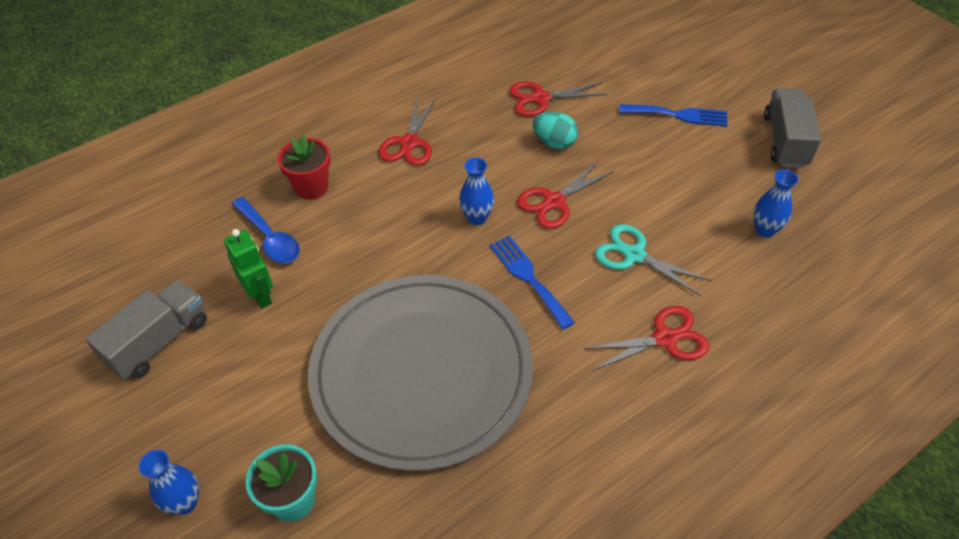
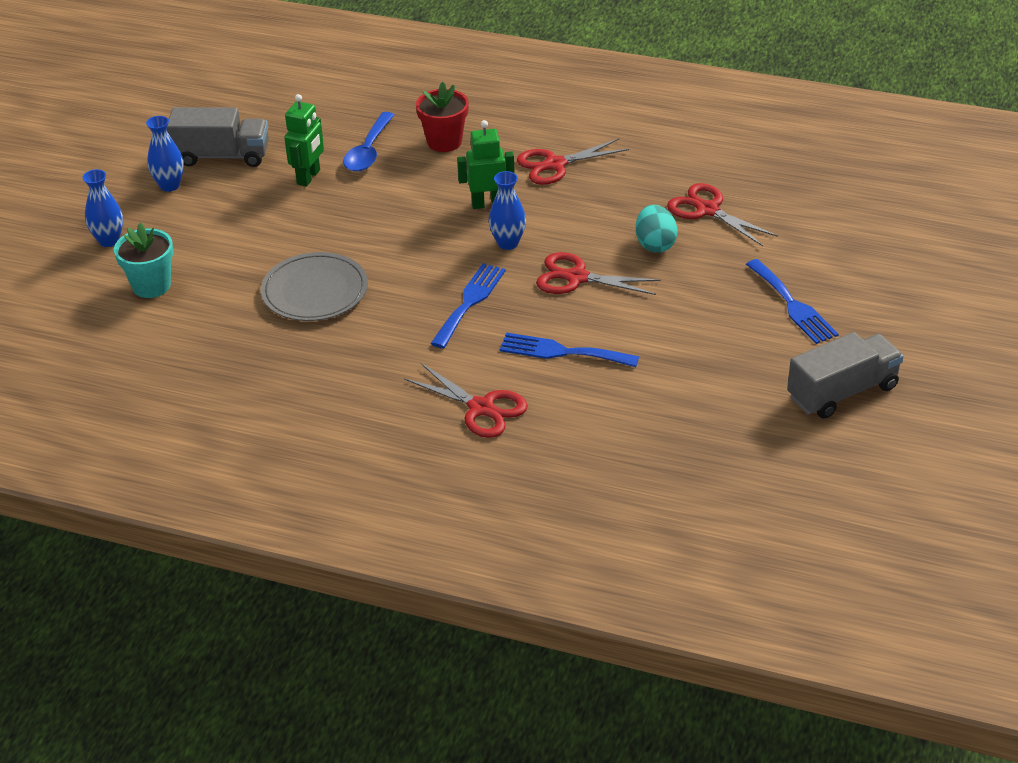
camera: 55 degrees right, 10 degrees down
grey plate [308,275,533,471] -> grey plate [261,252,368,321], size x0.50
turquoise scissors [595,224,711,296] -> blue fork [499,333,639,367]
blue vase [753,169,798,238] -> blue vase moved to [146,116,184,192]
none -> green robot [457,120,515,209]

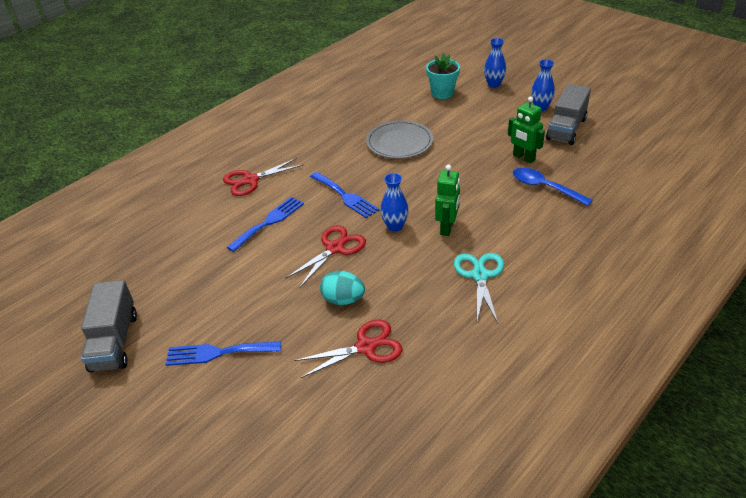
camera: 115 degrees right, 0 degrees up
red flower pot [416,82,469,152] -> none
red scissors [517,139,629,185] -> turquoise scissors [454,253,504,323]

